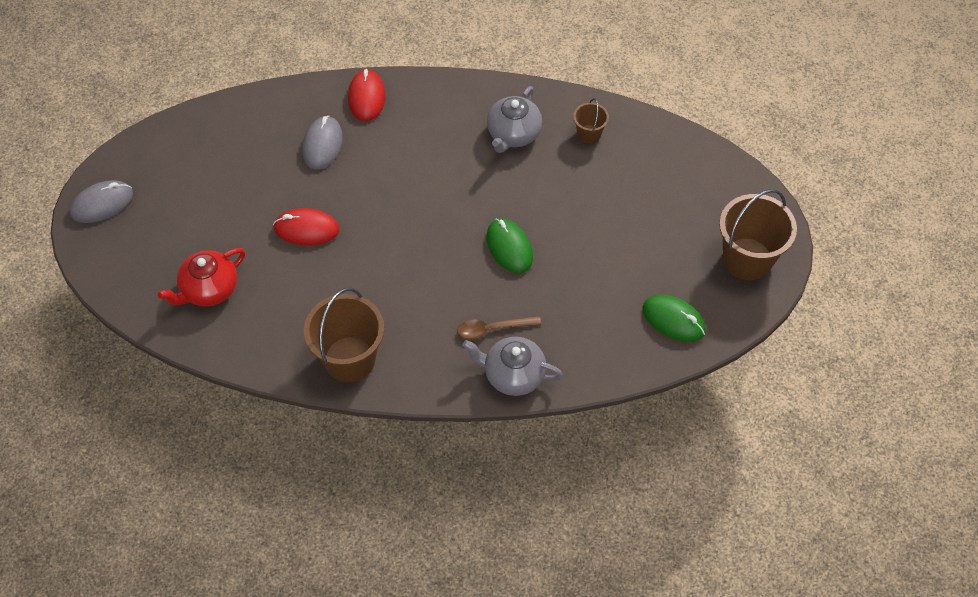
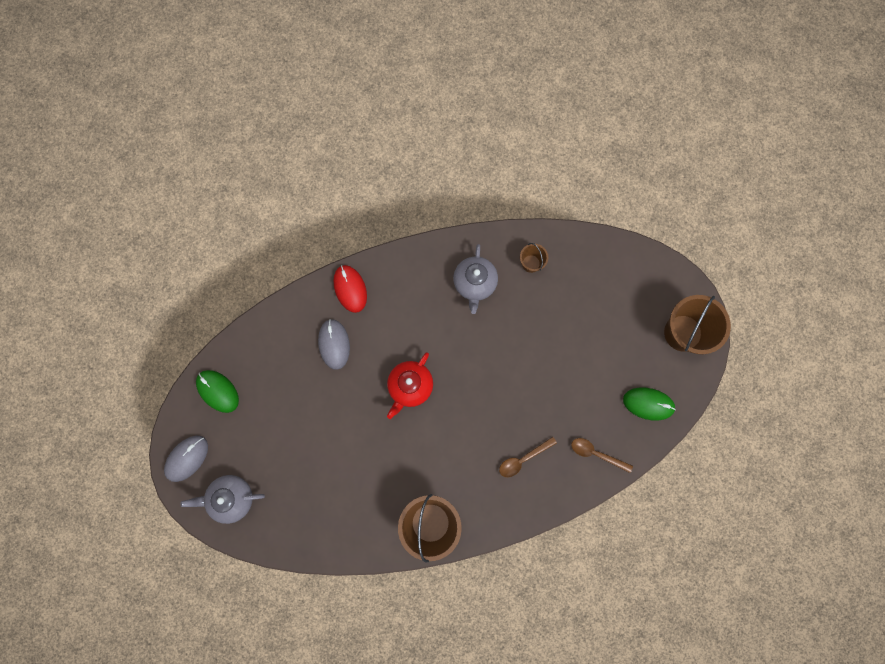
camera: 20 degrees left, 20 degrees up
red teapot [158,248,245,307] -> red teapot moved to [387,352,433,419]
red mouse [273,208,339,246] -> none
grey teapot [462,337,563,396] -> grey teapot moved to [181,475,265,524]
green mouse [486,218,533,274] -> green mouse moved to [196,370,239,413]
none -> brown spoon [571,438,633,473]

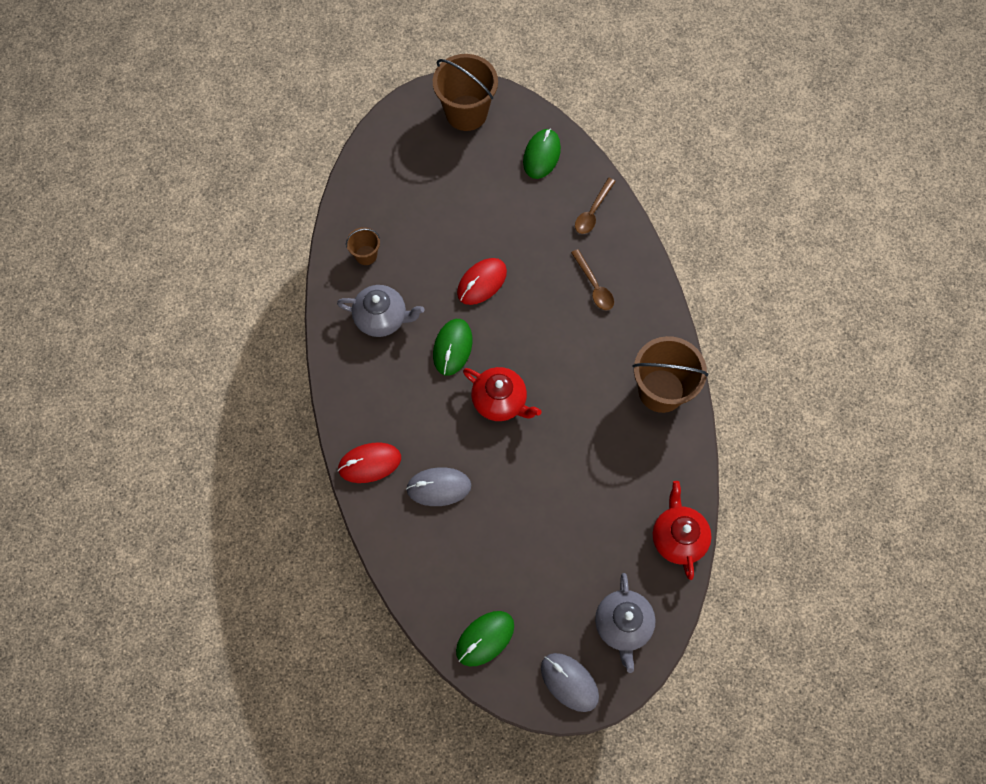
camera: 85 degrees left, 10 degrees down
none -> green mouse [433,319,472,376]
none -> red mouse [457,258,507,305]
none -> red teapot [653,481,712,580]

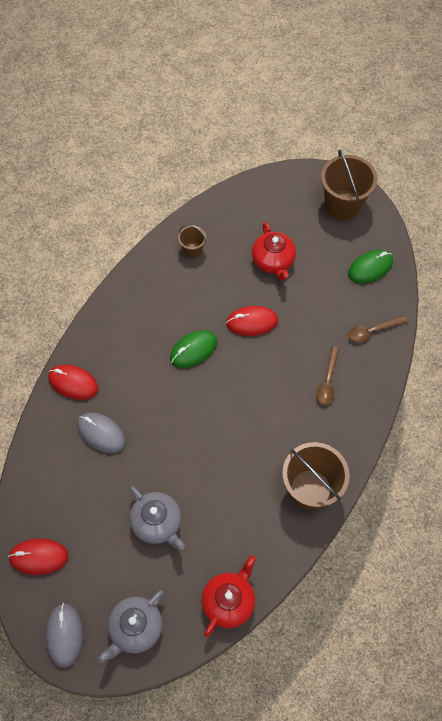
camera: 40 degrees right, 5 degrees down
grey teapot [337,285,424,337] -> grey teapot moved to [130,486,185,549]
green mouse [456,611,514,667] -> red mouse [8,539,69,575]
red teapot [463,367,542,421] -> red teapot moved to [252,222,296,281]

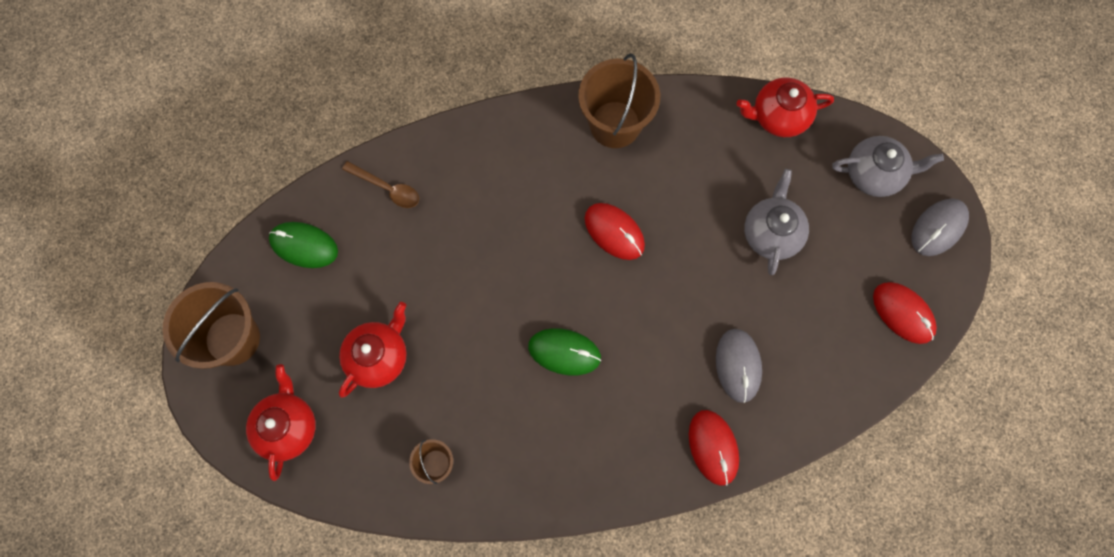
camera: 130 degrees left, 10 degrees up
red mouse [226,306,278,336] -> red mouse moved to [584,203,645,260]
brown spoon [316,347,339,405] -> none
none -> red teapot [246,364,316,481]

